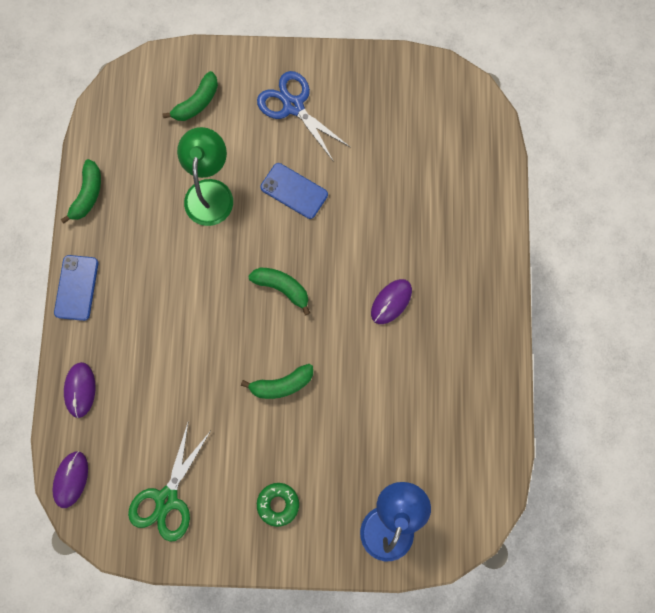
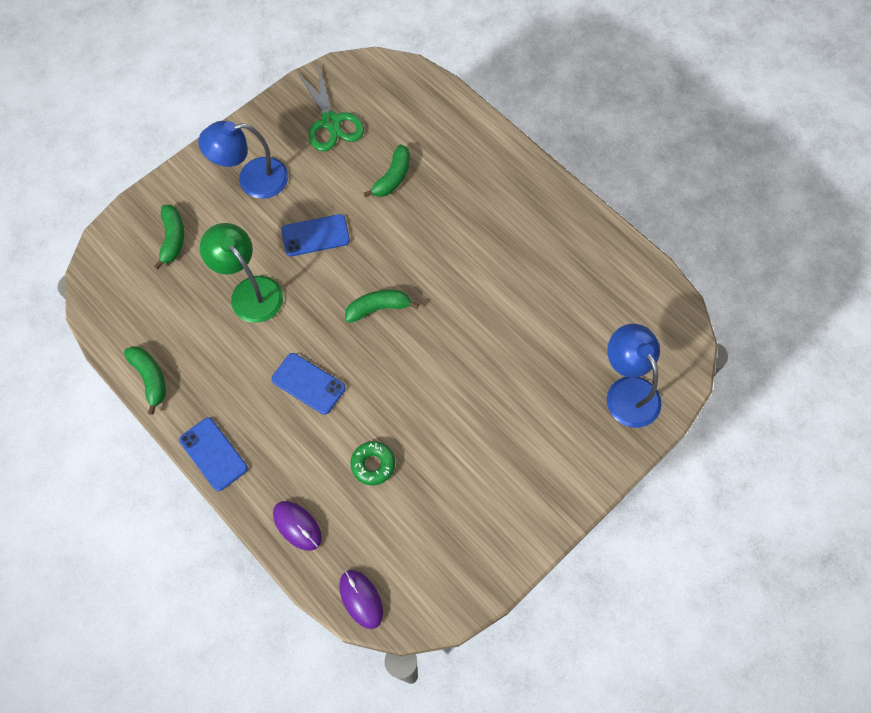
camera: 45 degrees left, 10 degrees down
green scissors [128,423,210,542] -> green scissors moved to [298,65,364,151]
green banana [241,364,313,399] -> green banana moved to [364,144,410,197]
blue scissors [257,71,351,162] -> blue lamp [198,121,288,199]
green donut [257,483,299,527] -> green donut moved to [350,441,395,485]
purple mouse [371,279,412,324] -> none
none -> blue phone [271,353,346,415]

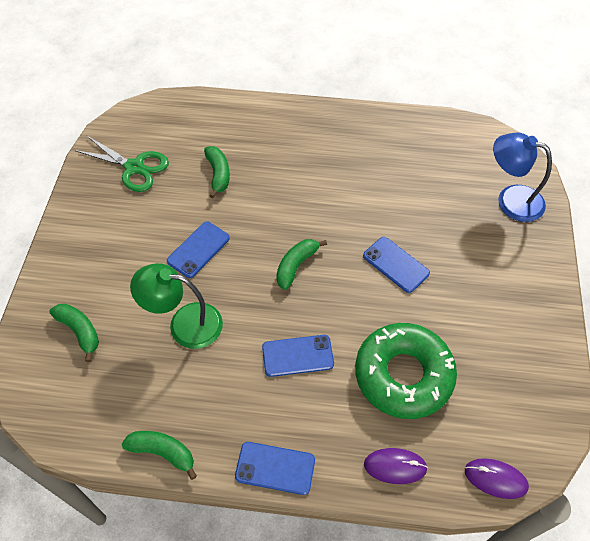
camera: 40 degrees left, 10 degrees down
blue lamp [198,121,288,199] -> none
green donut [350,441,395,485] -> green donut [355,323,457,419], size x2.28
none -> blue phone [363,237,430,293]

